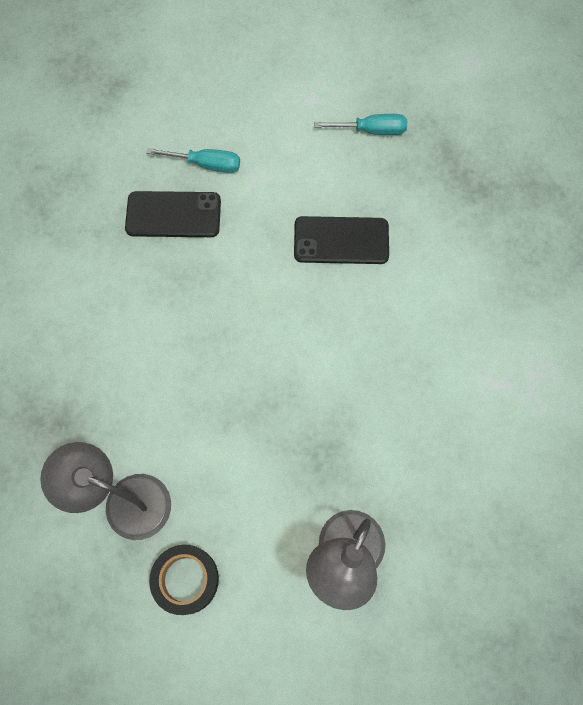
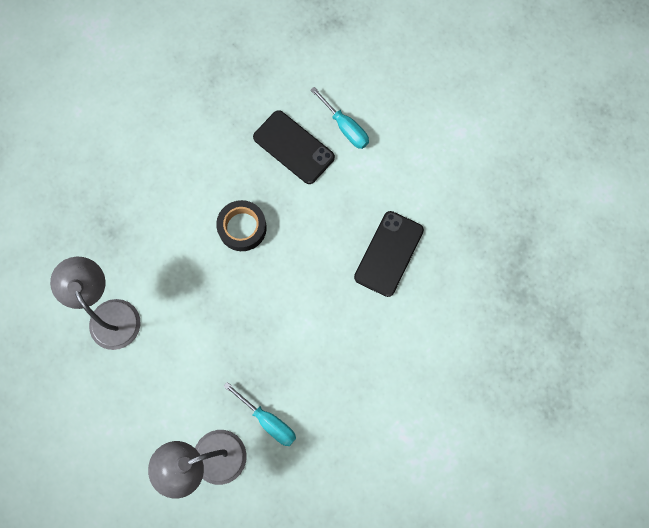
camera: 40 degrees right, 5 degrees up
black tape [149,545,219,615] -> black tape moved to [216,200,267,251]
black phone [294,216,389,264] -> black phone turned 75 degrees clockwise [354,211,424,297]
turquoise screwdriver [314,114,407,135] -> turquoise screwdriver moved to [223,382,296,446]

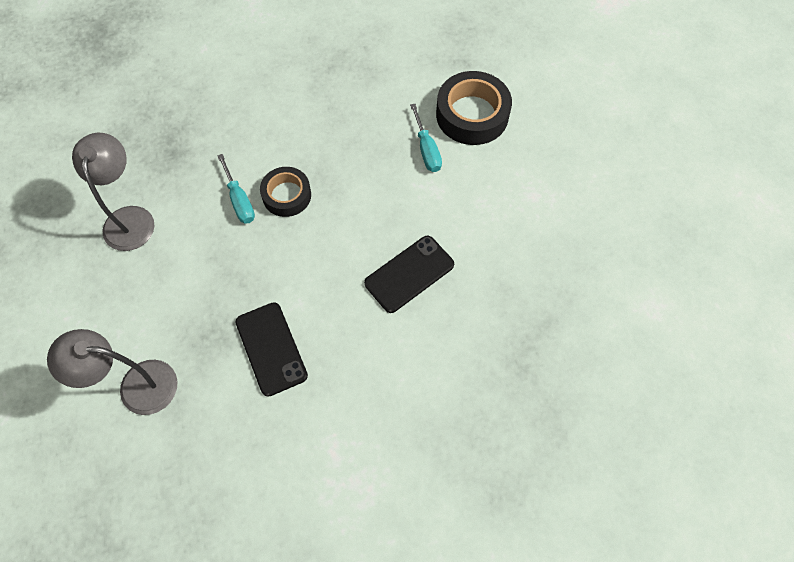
camera: 25 degrees right, 10 degrees down
turquoise screwdriver [223,382,296,446] -> turquoise screwdriver moved to [217,154,255,224]
black phone [253,110,335,184] -> black phone moved to [235,302,308,397]
none -> black tape [436,71,512,145]

